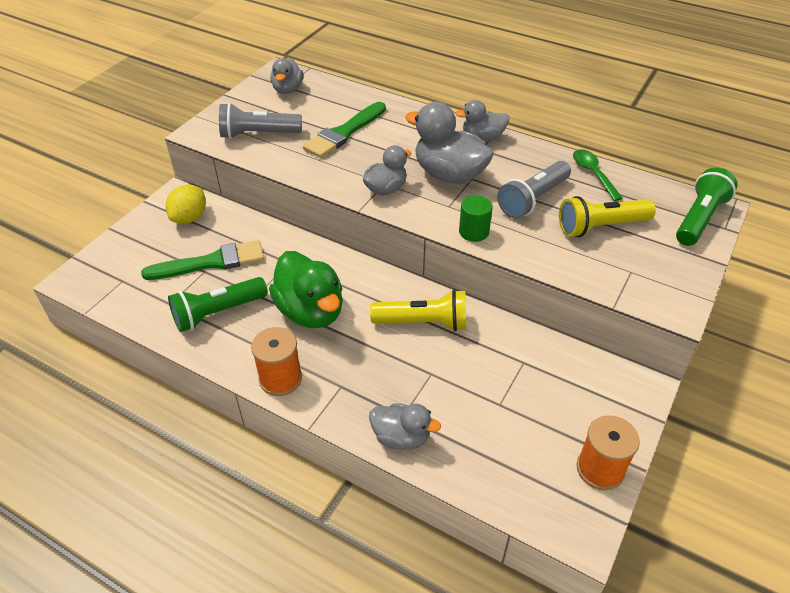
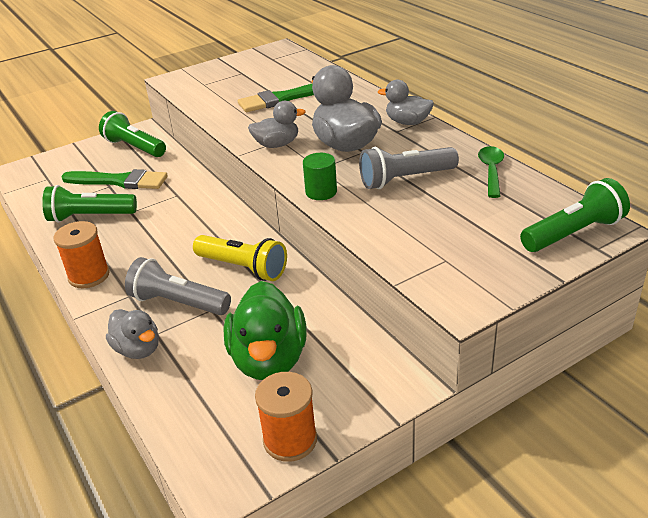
camera: 30 degrees right, 10 degrees down
yellow lemon [166,185,206,224] -> green flashlight [99,111,166,157]
grey flashlight [219,103,302,139] -> grey flashlight moved to [125,257,231,315]
green duck [269,251,343,328] -> green duck moved to [224,281,306,380]
grey duck [270,58,303,94] -> none
yellow flashlight [559,196,656,237] -> none

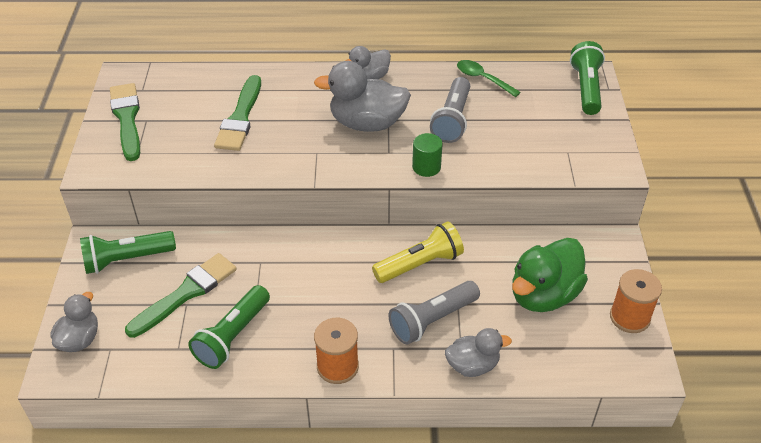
camera: 60 degrees left, 10 degrees up
green duck [224,281,306,380] -> green duck turned 105 degrees clockwise [512,238,588,312]
grey duck [248,101,306,148] -> grey duck moved to [50,292,98,352]
none -> green brush [110,83,140,161]

